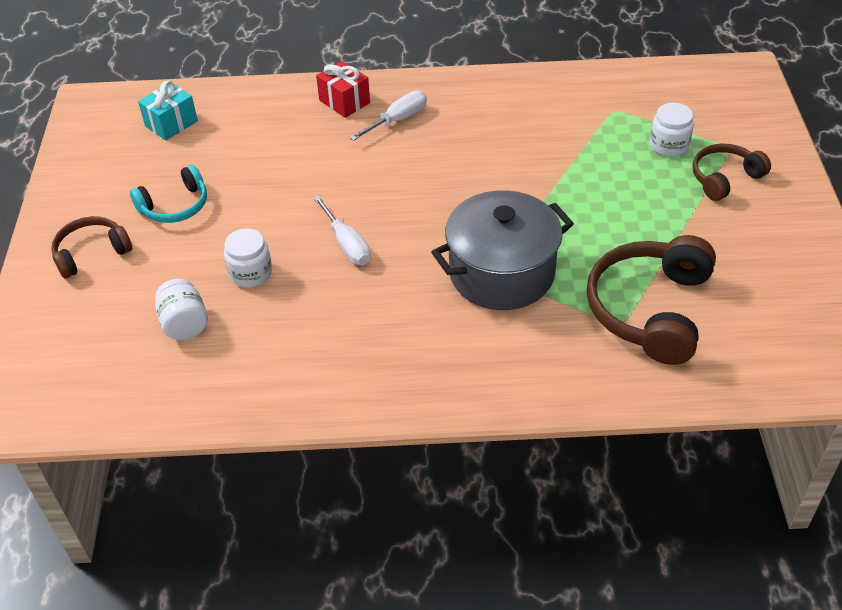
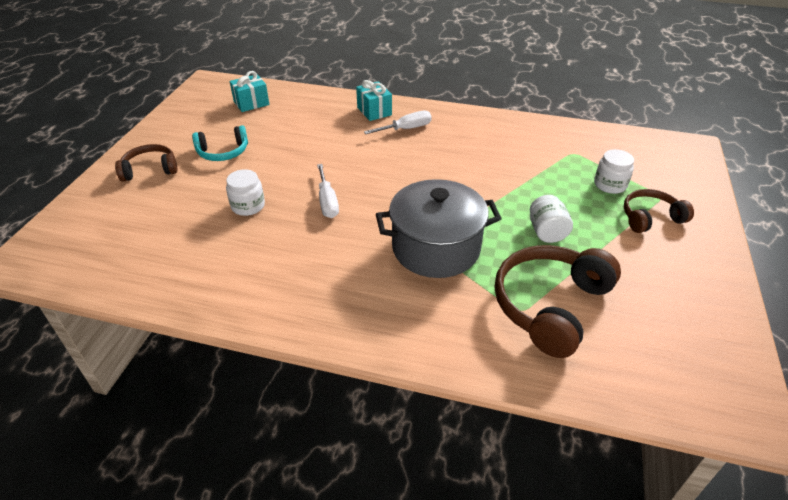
camera: 15 degrees right, 5 degrees down
white jar [155,279,208,340] -> white jar moved to [530,195,573,243]
red gift [316,61,370,118] -> turquoise gift [356,80,392,121]

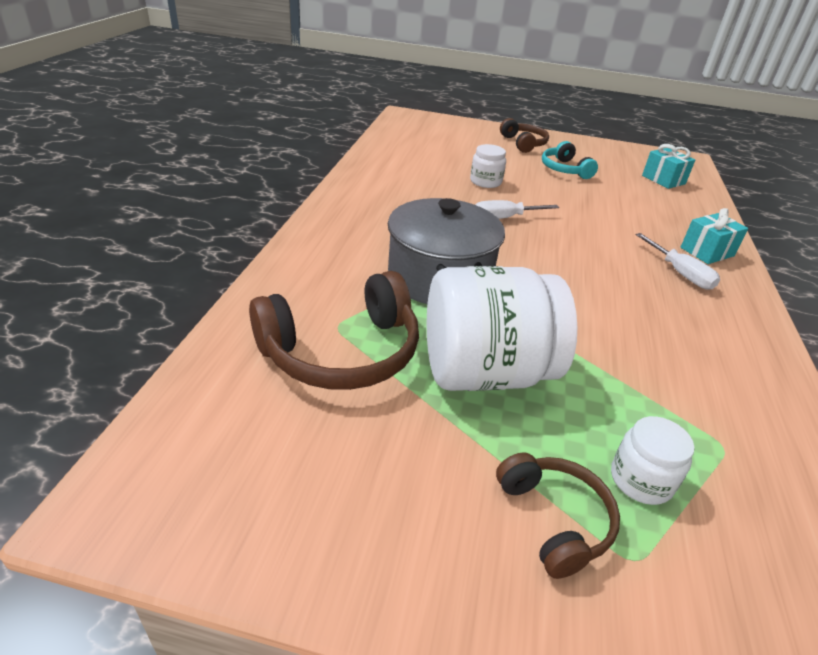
camera: 85 degrees right, 5 degrees down
brown headphones [495,245,621,358] -> brown headphones turned 120 degrees clockwise [249,271,419,390]
white jar [530,195,573,243] -> white jar [427,266,577,391], size x2.15

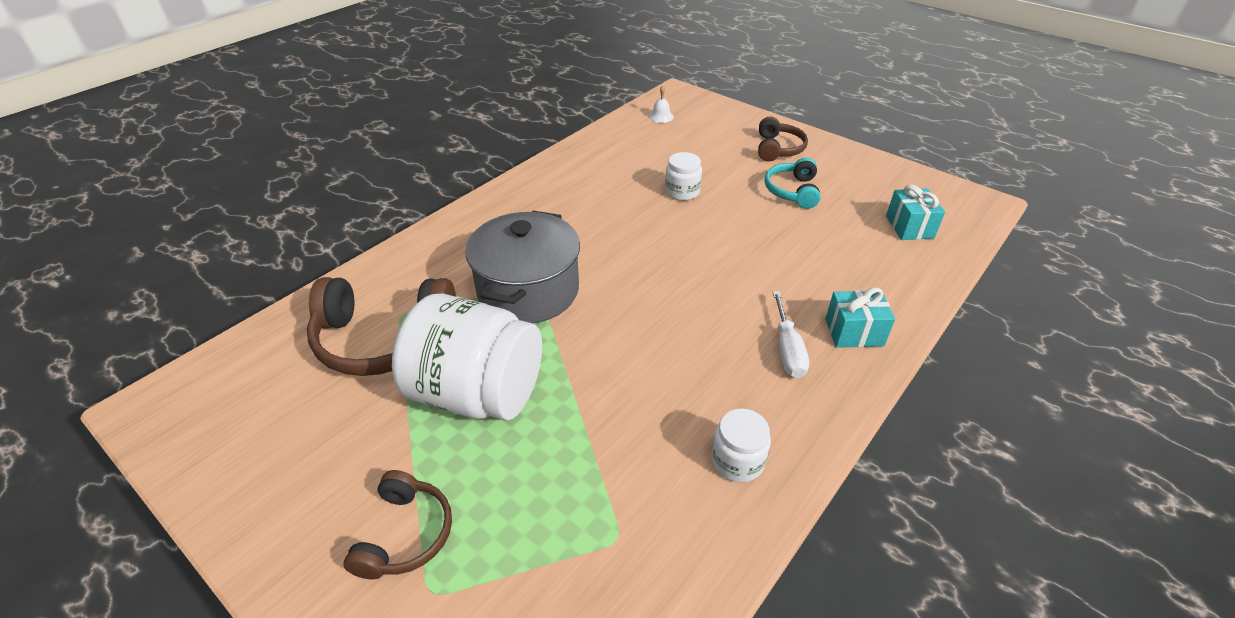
camera: 30 degrees right, 5 degrees up
white screwdriver [475,200,559,219] -> none
white jar [611,416,695,505] -> white jar moved to [711,409,771,482]
none -> white bell [649,86,674,123]

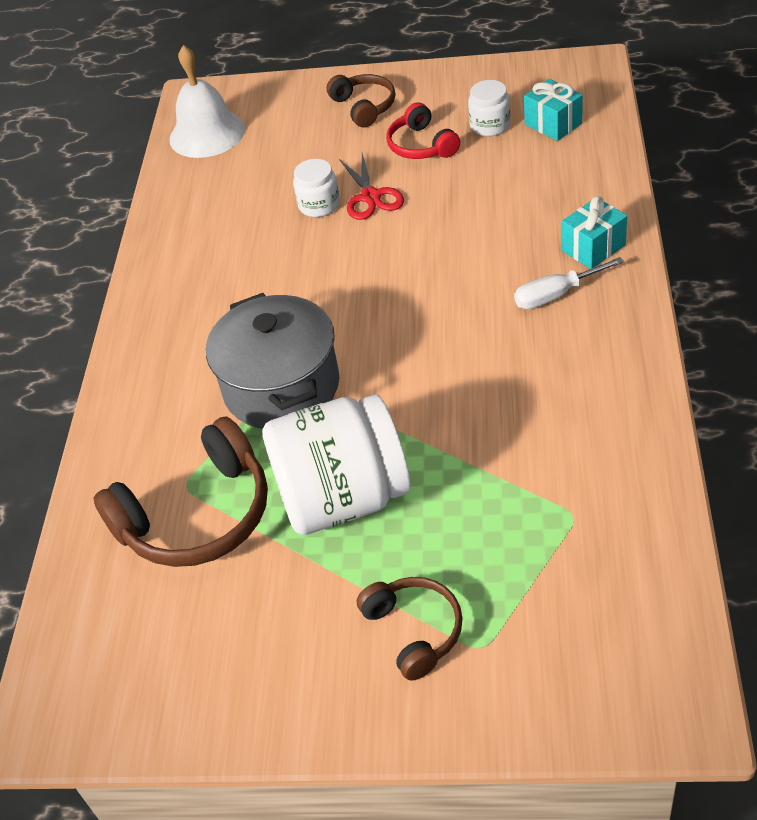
camera: 30 degrees left, 5 degrees up
white bell [649,86,674,123] -> white bell [169,45,245,158], size x2.39
white jar [711,409,771,482] -> white jar moved to [468,80,511,136]
turquoise headphones [765,158,821,209] -> red headphones [386,103,460,159]
white screwdriver [773,291,809,378] -> white screwdriver turned 105 degrees clockwise [514,257,624,309]
none -> red scissors [339,153,404,220]

